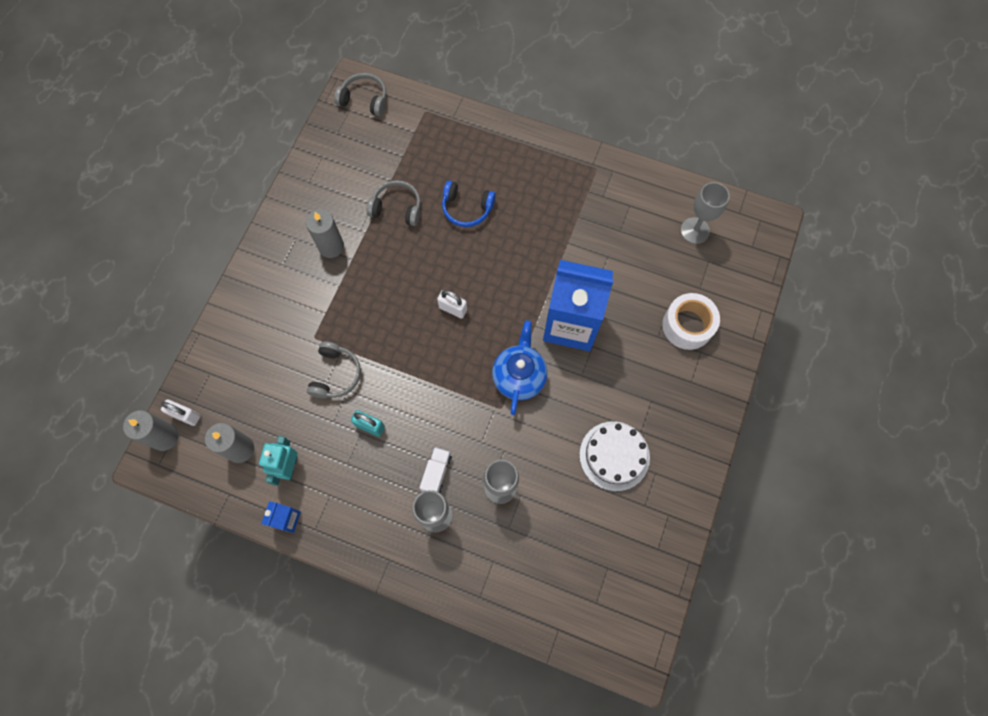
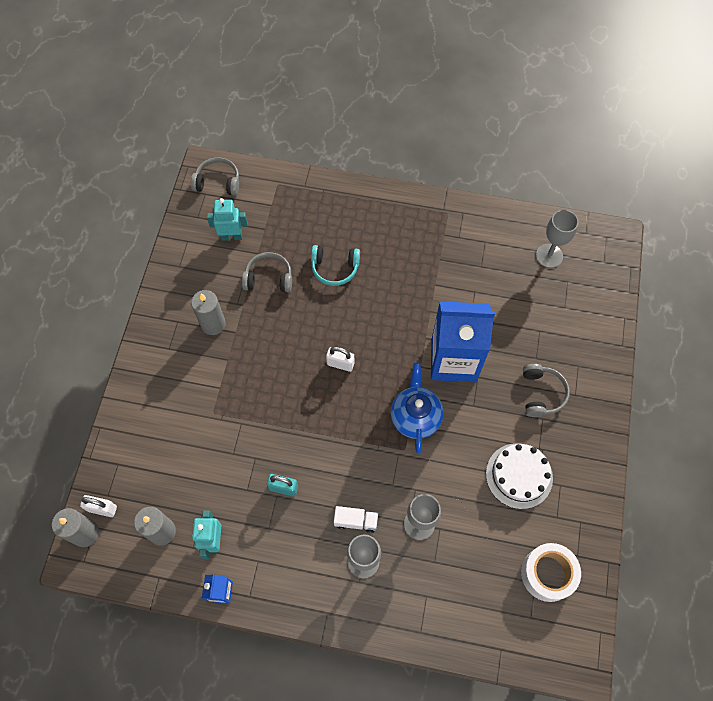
camera: 10 degrees left, 5 degrees down
grey headphones [307,342,361,398] -> grey headphones moved to [523,364,570,417]
white truck [419,447,452,493] -> white truck turned 90 degrees clockwise [334,506,378,533]
blue headphones [442,181,496,227] -> turquoise headphones [311,245,360,286]
white tape [662,293,720,350] -> white tape moved to [521,543,581,602]
none -> turquoise robot [207,198,248,241]

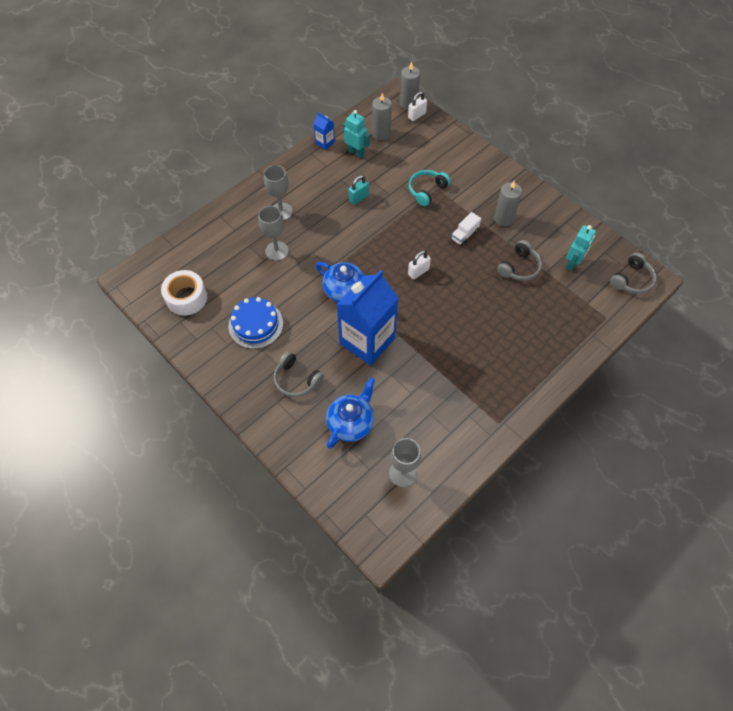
camera: 125 degrees right, 5 degrees down
turquoise headphones [311,245,360,286] -> turquoise headphones moved to [409,170,451,207]
white truck [334,506,378,533] -> white truck moved to [451,212,481,246]
white cake [486,443,553,509] -> blue cake [228,297,283,349]
none -> blue teapot [326,377,375,449]

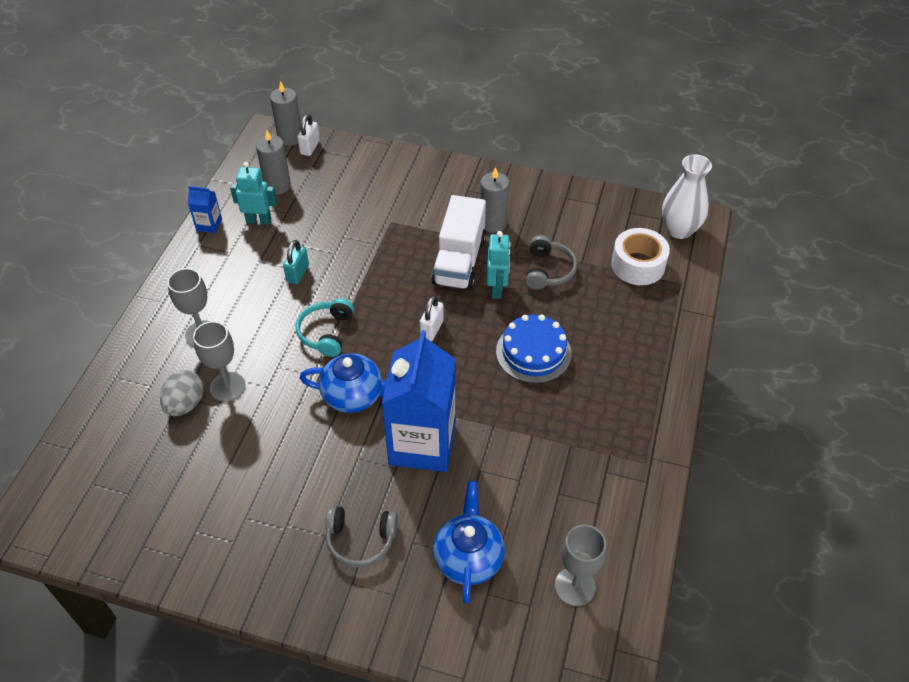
camera: 30 degrees left, 10 degrees down
white tape [161,270,207,316] -> white tape moved to [611,228,670,285]
blue cake [228,297,283,349] -> blue cake moved to [496,314,572,384]
turquoise headphones [409,170,451,207] -> turquoise headphones moved to [296,298,354,357]
white truck [451,212,481,246] -> white truck [431,195,486,291], size x2.03
turquoise robot [566,225,596,271] -> turquoise robot moved to [487,231,510,299]
grey headphones [610,253,657,294] -> white vase [662,154,712,239]
none -> grey egg [160,370,204,416]

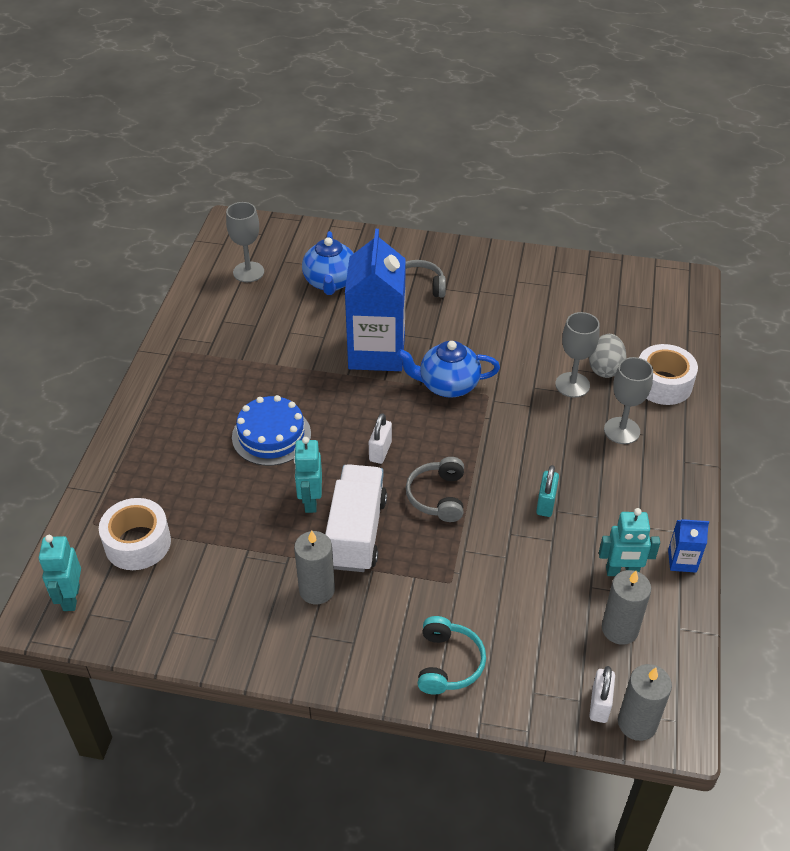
camera: 175 degrees right, 5 degrees down
turquoise headphones [296,298,354,357] -> turquoise headphones moved to [417,616,486,695]
grey headphones [525,235,577,290] -> grey headphones moved to [406,457,464,522]
white vase [662,154,712,239] -> turquoise robot [39,535,81,611]
none -> white tape [639,344,698,405]

